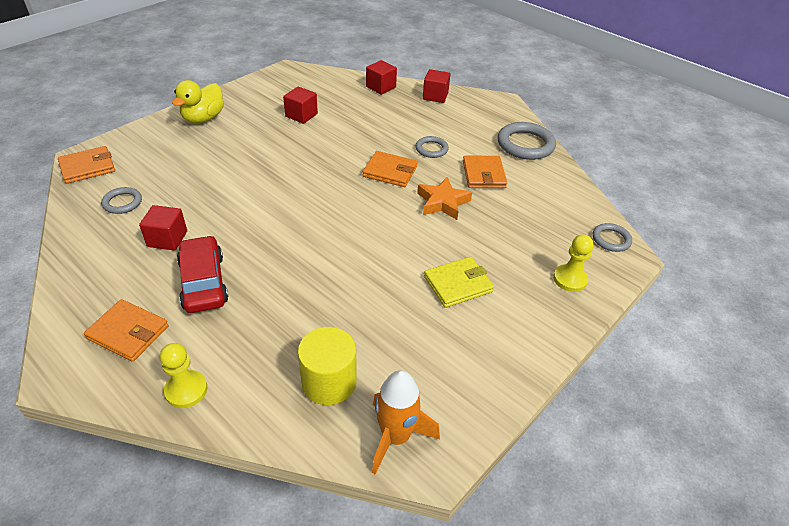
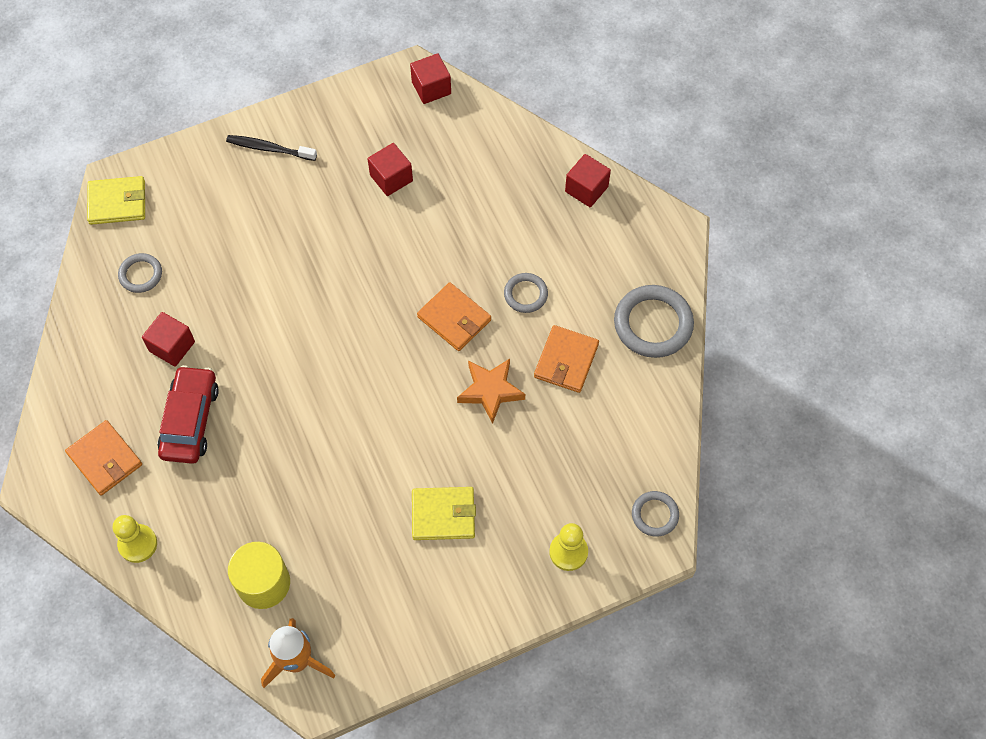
camera: 25 degrees right, 20 degrees up
orange wallet [58,146,115,184] -> yellow wallet [87,176,145,225]
yellow duck [172,80,224,123] -> black toothbrush [226,135,317,161]
red cube [366,60,397,95] -> red cube moved to [410,53,451,104]

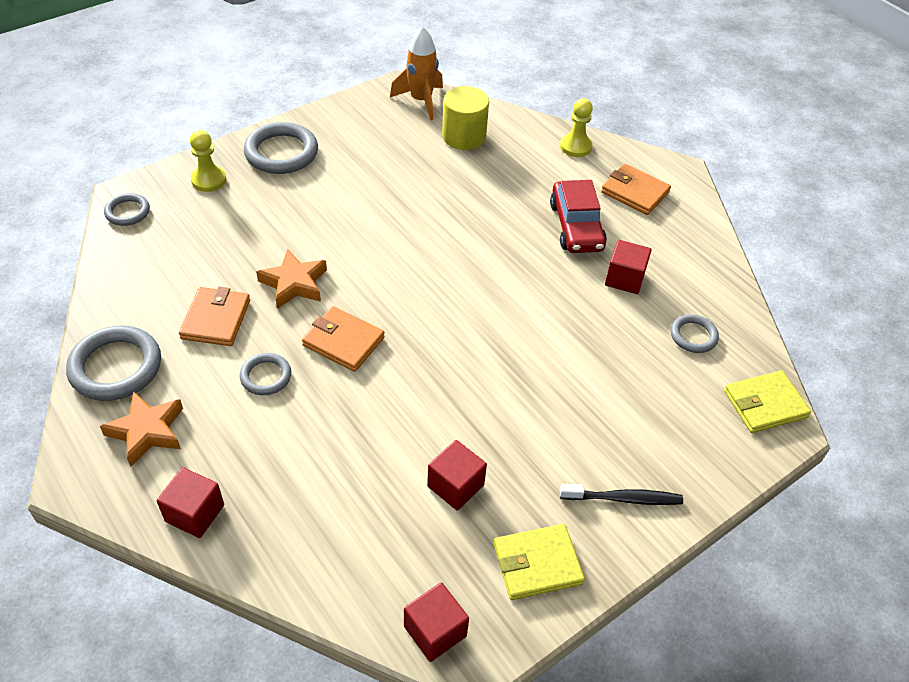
camera: 165 degrees right, 15 degrees down
yellow wallet [412,487,476,540] -> yellow wallet moved to [493,524,585,600]
none -> orange star [100,391,183,467]
none -> grey ring [244,122,318,174]

